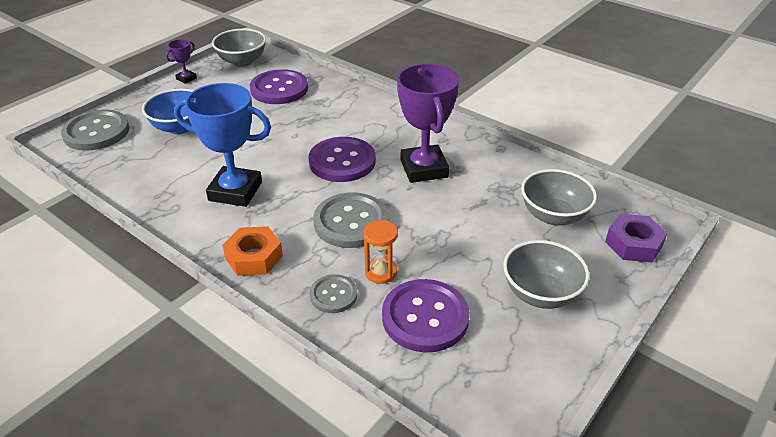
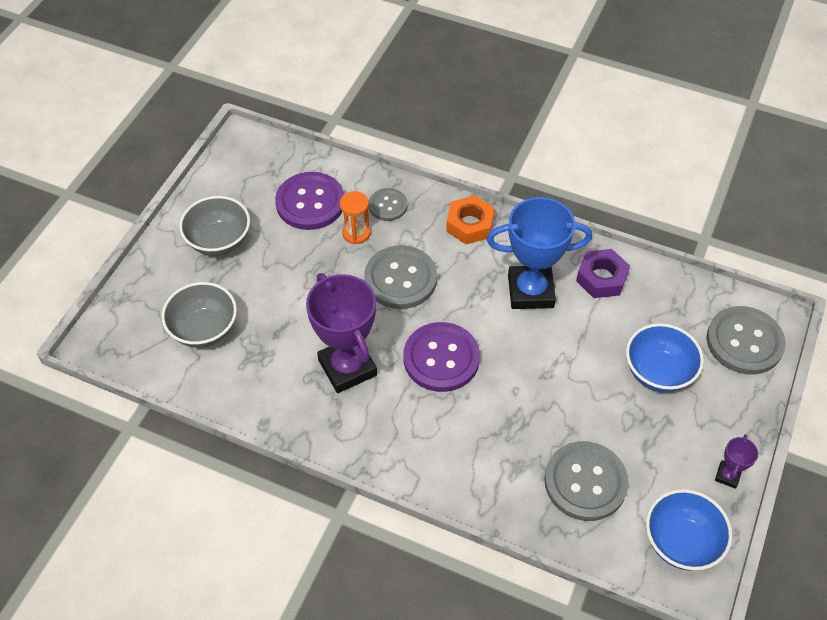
camera: 165 degrees right, 15 degrees up
grey bowl [212,29,266,67] -> blue bowl [646,489,732,571]
purple button [250,69,308,104] -> grey button [544,441,629,521]
purple nut [605,214,668,262] -> purple nut moved to [576,249,630,298]

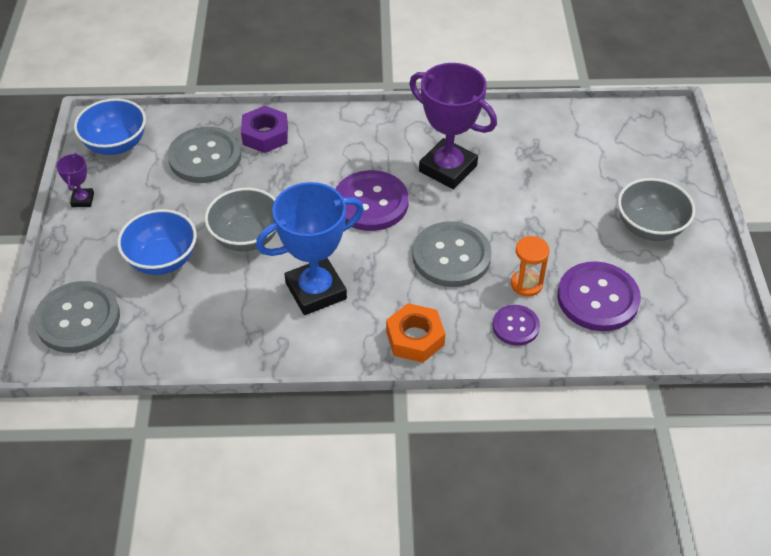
camera: 155 degrees right, 5 degrees down
grey bowl [161,282,237,348] -> grey bowl moved to [204,188,277,251]
grey button [369,188,408,221] -> purple button [492,305,540,346]
purple nut [576,249,630,298] -> purple nut moved to [241,106,288,153]

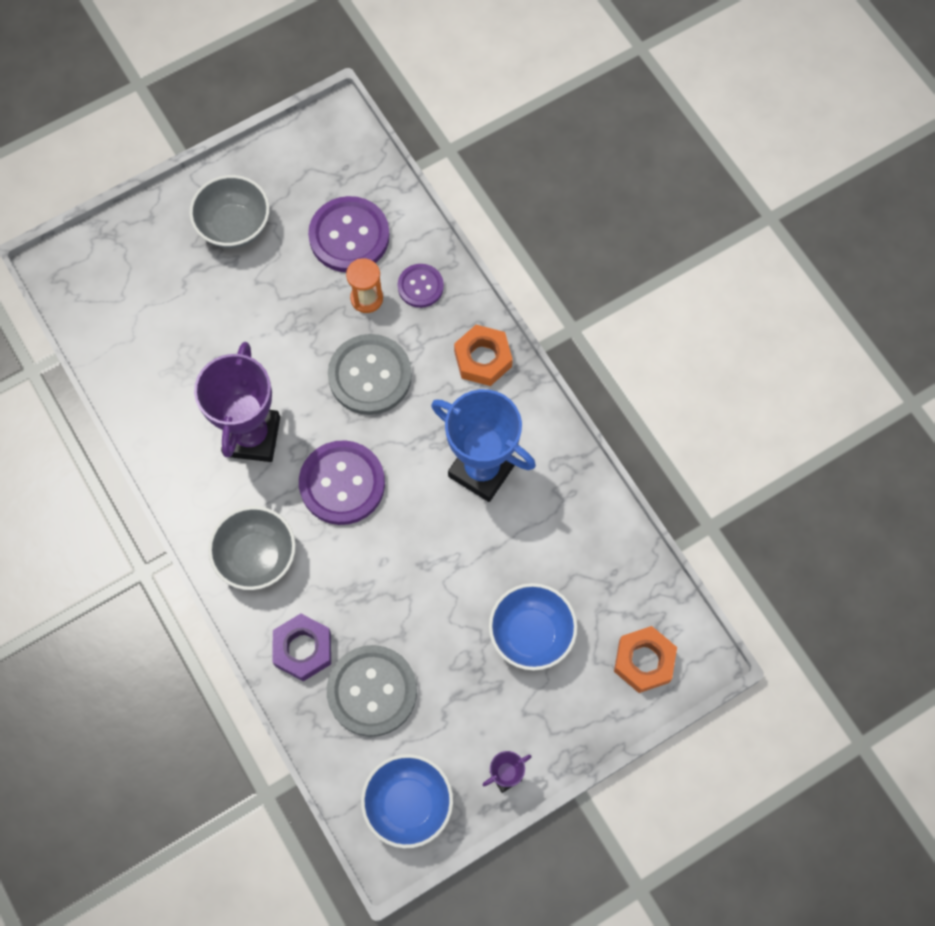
camera: 120 degrees left, 20 degrees up
grey button [34,281,120,353] -> orange nut [614,626,677,693]
grey bowl [204,188,277,251] -> grey bowl moved to [208,506,296,590]

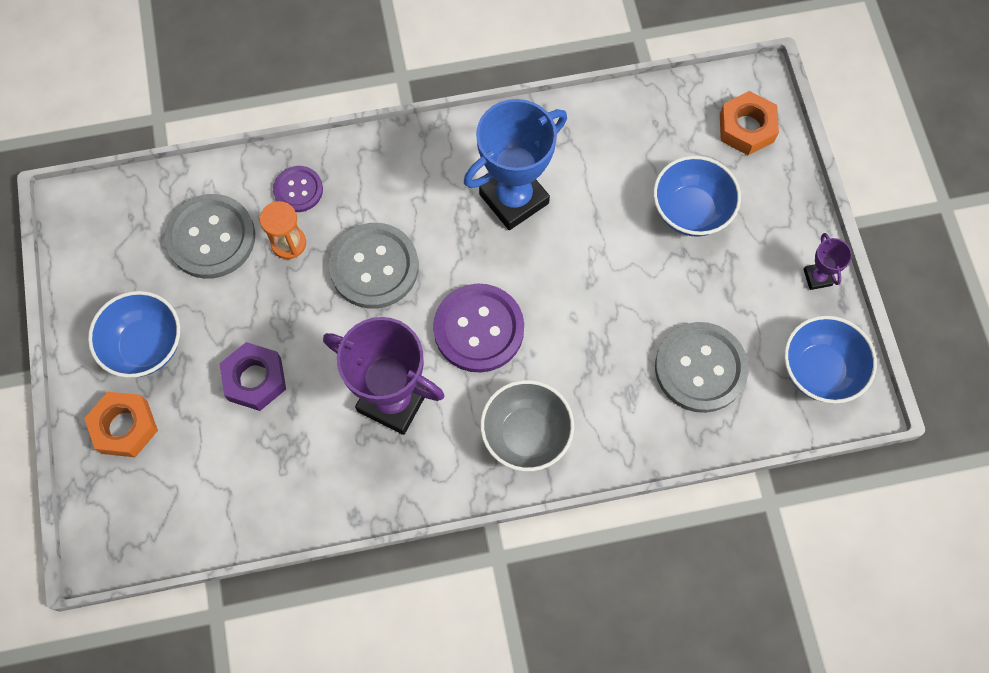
camera: 70 degrees left, 0 degrees up
grey bowl [189,175,270,248] -> blue bowl [88,291,180,378]
purple nut [273,613,331,681] -> purple nut moved to [219,342,286,411]
purple button [308,196,390,272] -> grey button [165,194,255,279]
orange nut [454,325,513,386] -> orange nut moved to [84,392,158,457]

